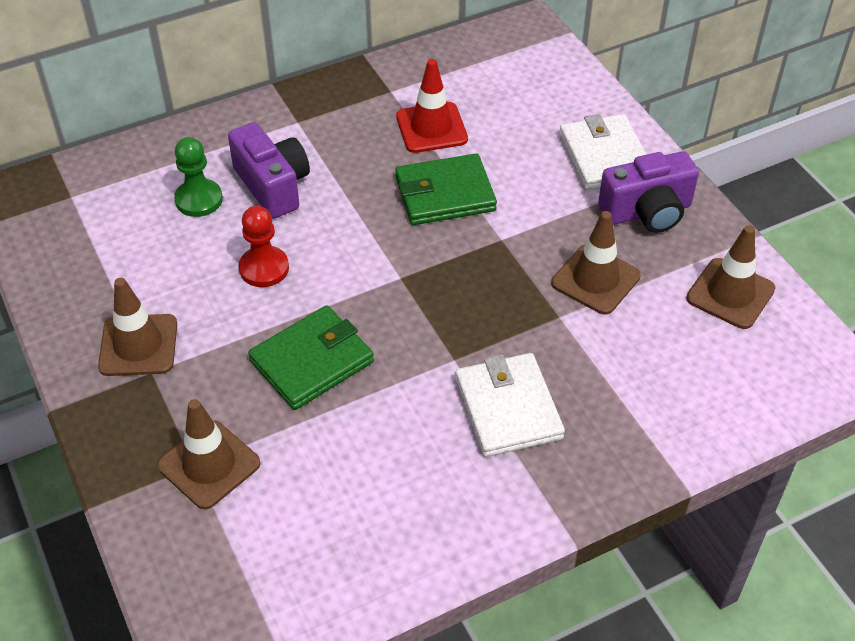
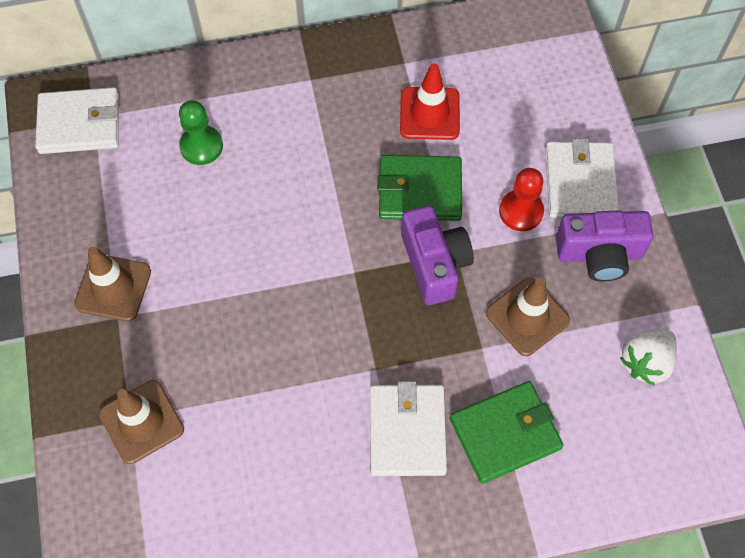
camera: 15 degrees right, 15 degrees up
purple camera [228,122,310,219] -> purple camera moved to [401,205,474,305]
red pawn [239,206,289,287] -> red pawn moved to [499,168,544,231]
green wallet [248,305,374,410] -> green wallet moved to [450,381,564,484]
brown traffic cone [686,225,776,329] -> white strawberry [620,329,677,385]
none -> white wallet [35,87,119,154]

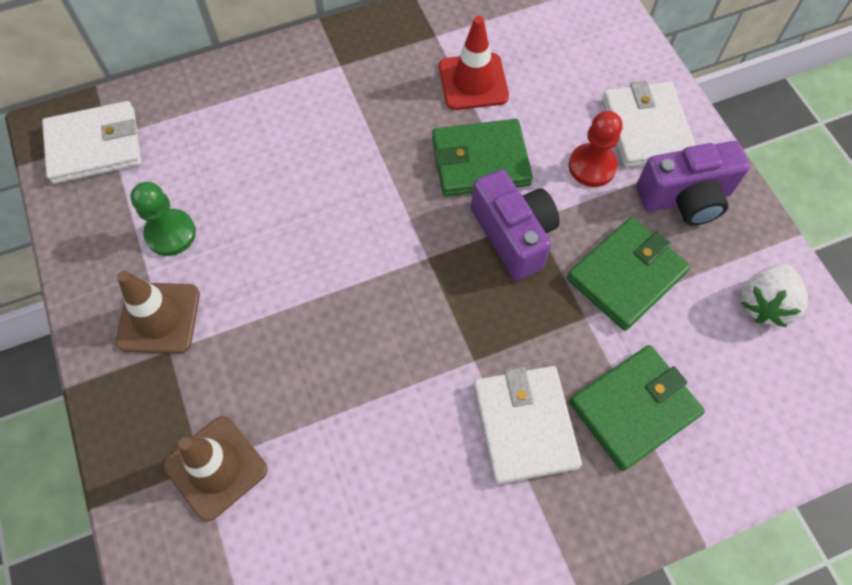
camera: 10 degrees left, 0 degrees up
green pawn [179,100,223,165] -> green pawn moved to [131,182,196,256]
brown traffic cone [486,277,570,356] -> green wallet [567,217,690,331]

